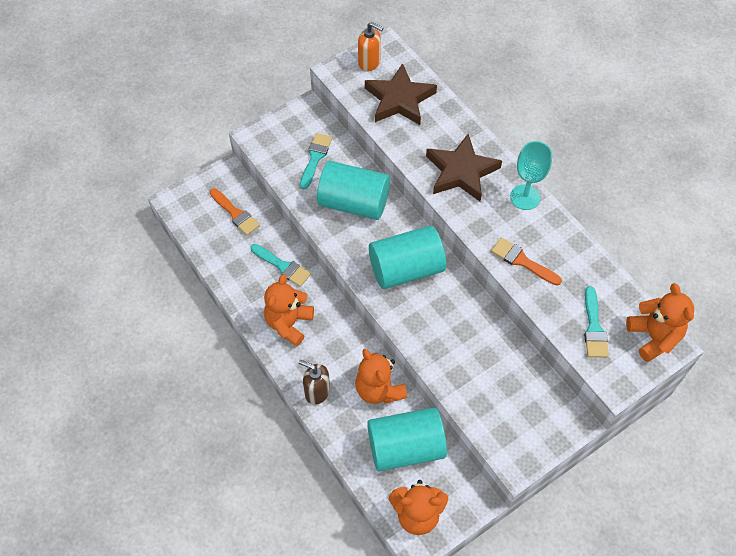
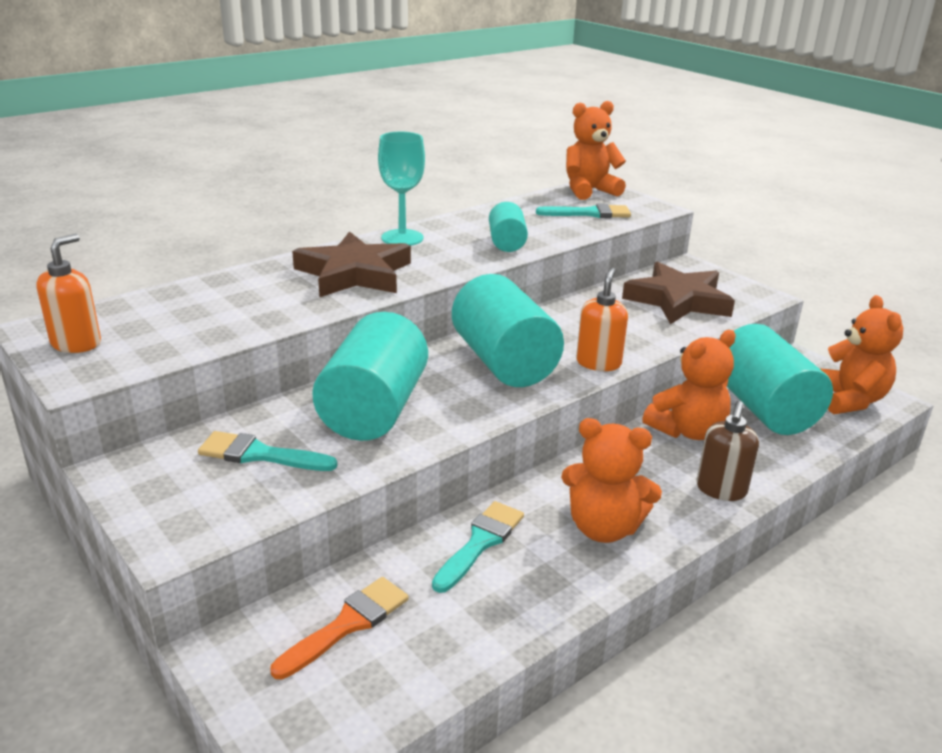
camera: 95 degrees left, 30 degrees down
brown star [365,63,437,125] -> brown star moved to [622,262,735,325]
orange brush [491,237,562,286] -> turquoise cylinder [489,202,528,252]
none -> orange soap dispenser [576,268,628,371]

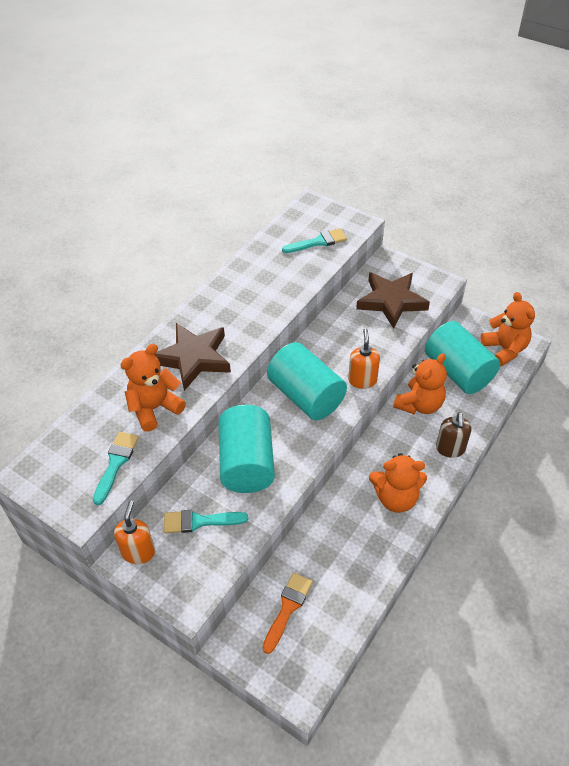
camera: 15 degrees left, 20 degrees up
orange soap dispenser [36,234,101,353] -> orange soap dispenser moved to [114,501,155,564]
turquoise goblet [378,132,425,246] -> none
turquoise brush [432,501,524,593] -> turquoise brush moved to [93,432,139,505]
turquoise cylinder [489,202,528,252] -> none
orange teddy bear [566,101,626,200] -> orange teddy bear moved to [120,344,186,432]

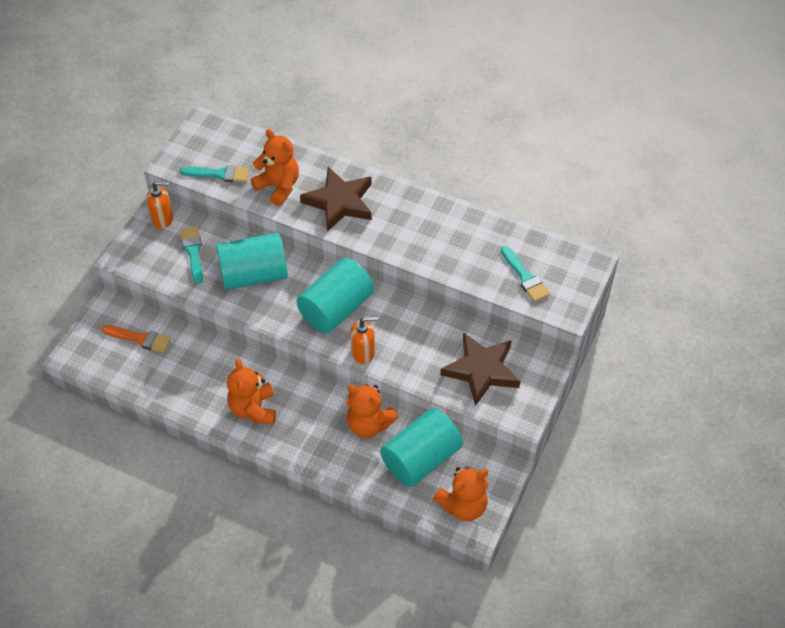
camera: 80 degrees right, 5 degrees up
brown soap dispenser [436,412,471,458] -> none

